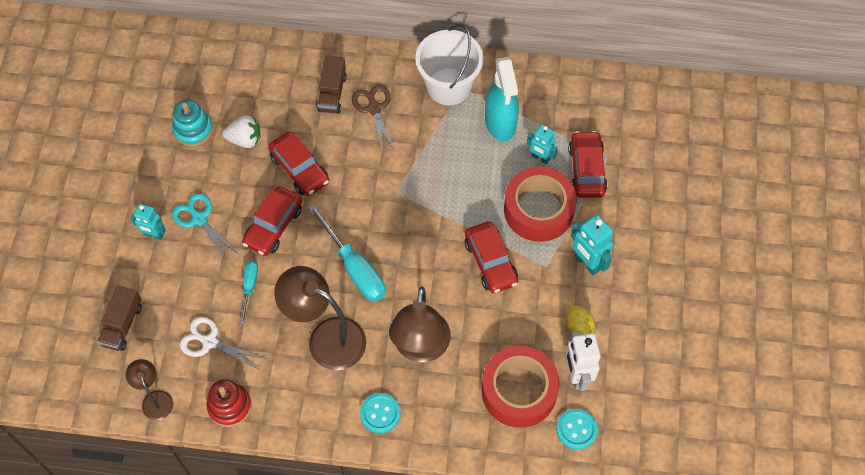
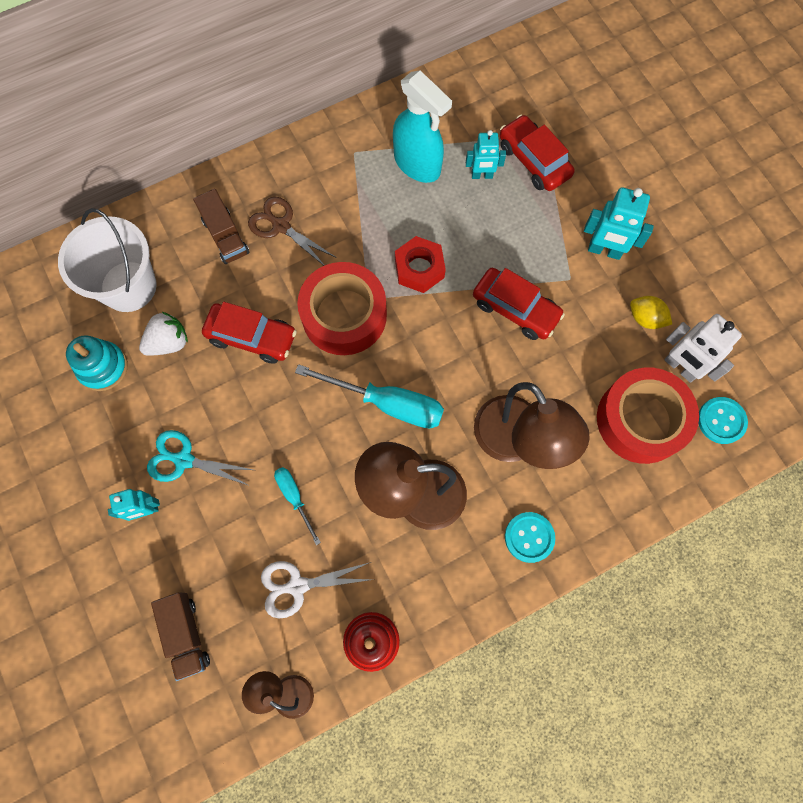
camera: 35 degrees left, 10 degrees up
red car [242,186,302,256] -> none
white bucket [415,24,483,105] -> white bucket moved to [58,208,157,312]
red tape [504,166,577,242] -> red tape moved to [297,262,387,355]
none -> red nut [395,236,446,293]

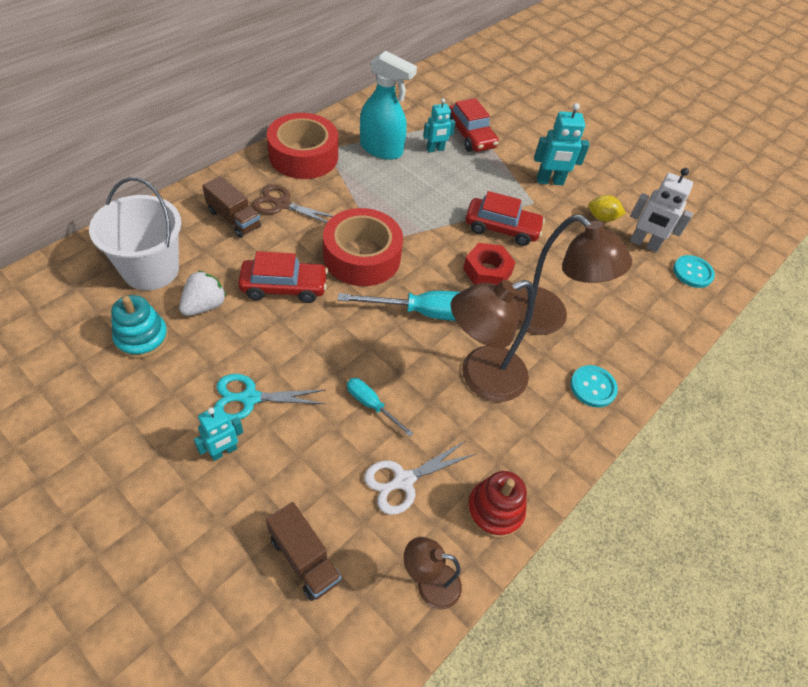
camera: 25 degrees left, 20 degrees down
red nut [395,236,446,293] -> red nut moved to [463,243,516,285]
red car [500,115,575,191] -> red car turned 150 degrees counterclockwise [449,98,499,152]
red tape [597,367,699,464] -> red tape moved to [267,113,338,179]

